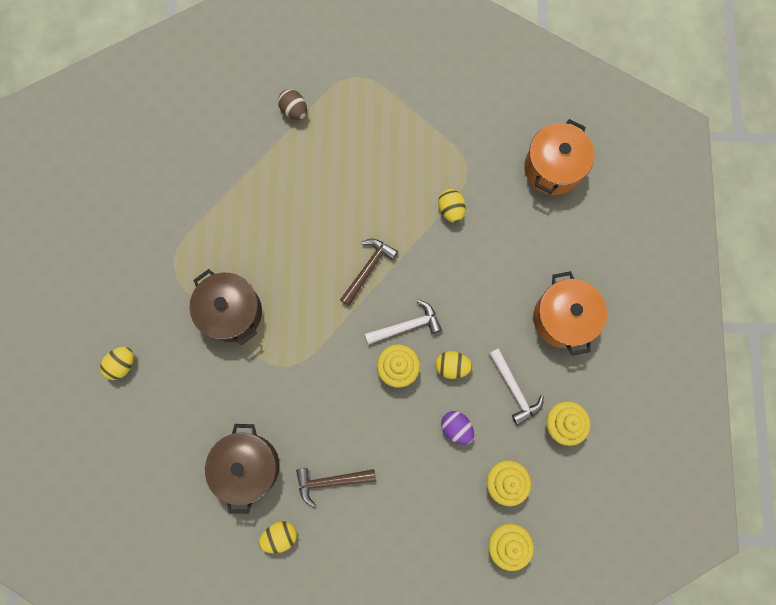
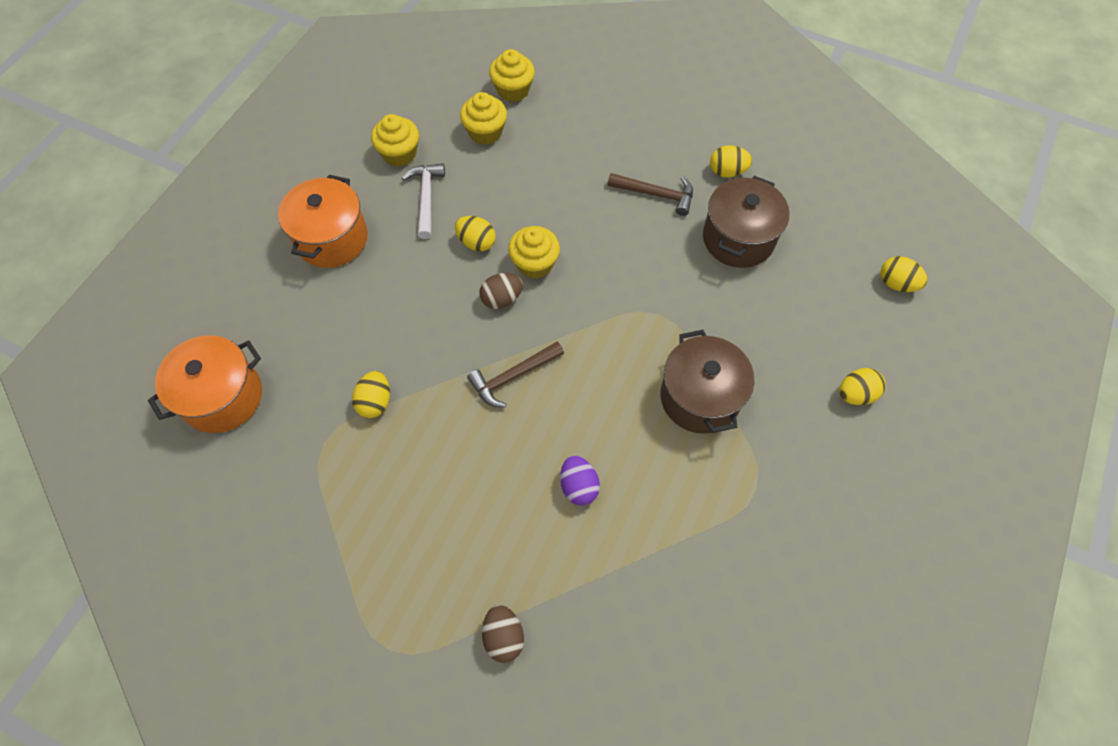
camera: 155 degrees left, 15 degrees down
white hammer [365,300,442,345] -> brown egg [479,273,523,309]
purple egg [441,411,474,445] -> purple egg moved to [560,455,600,506]
none -> yellow egg [881,256,927,292]

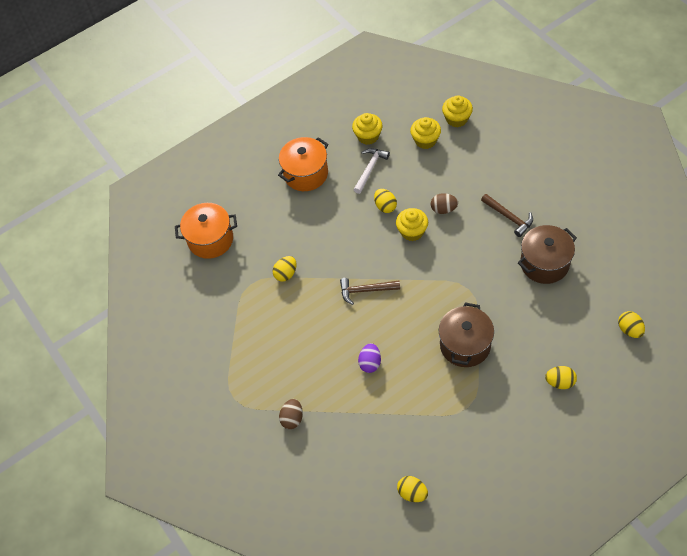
camera: 35 degrees right, 5 degrees down
brown egg [479,273,523,309] -> brown egg moved to [431,193,458,214]
yellow egg [710,145,752,177] -> yellow egg moved to [397,476,428,502]

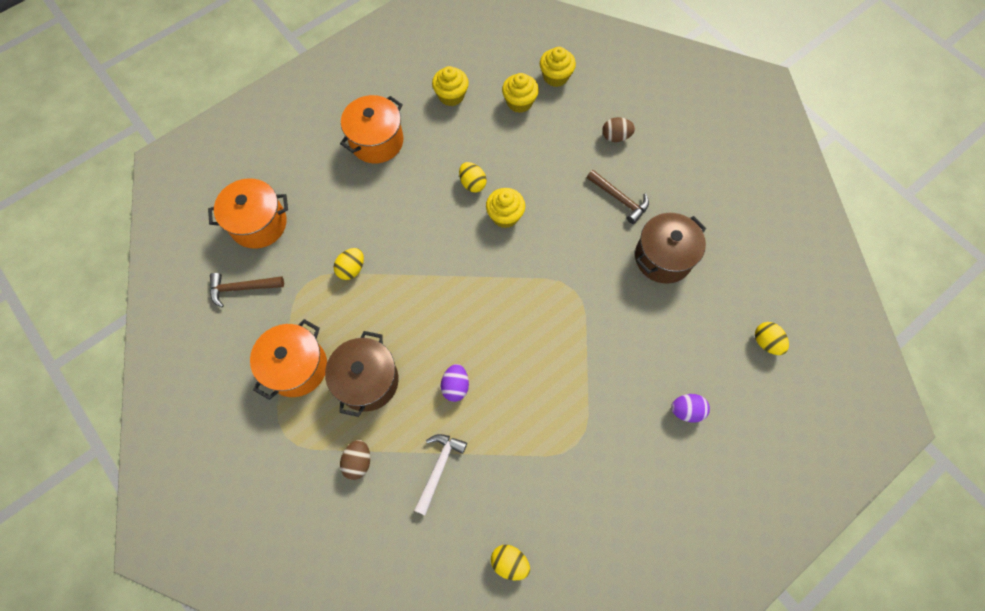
camera: 10 degrees left, 10 degrees up
brown hammer [340,278,400,305] -> brown hammer moved to [210,273,284,308]
white hammer [354,148,390,194] -> white hammer moved to [414,434,467,515]
brown egg [431,193,458,214] -> brown egg moved to [602,117,635,142]
brown pot [439,302,494,367] -> brown pot moved to [325,331,399,417]
yellow egg [545,366,577,389] -> purple egg [671,394,710,423]
none -> orange pot [250,319,327,400]

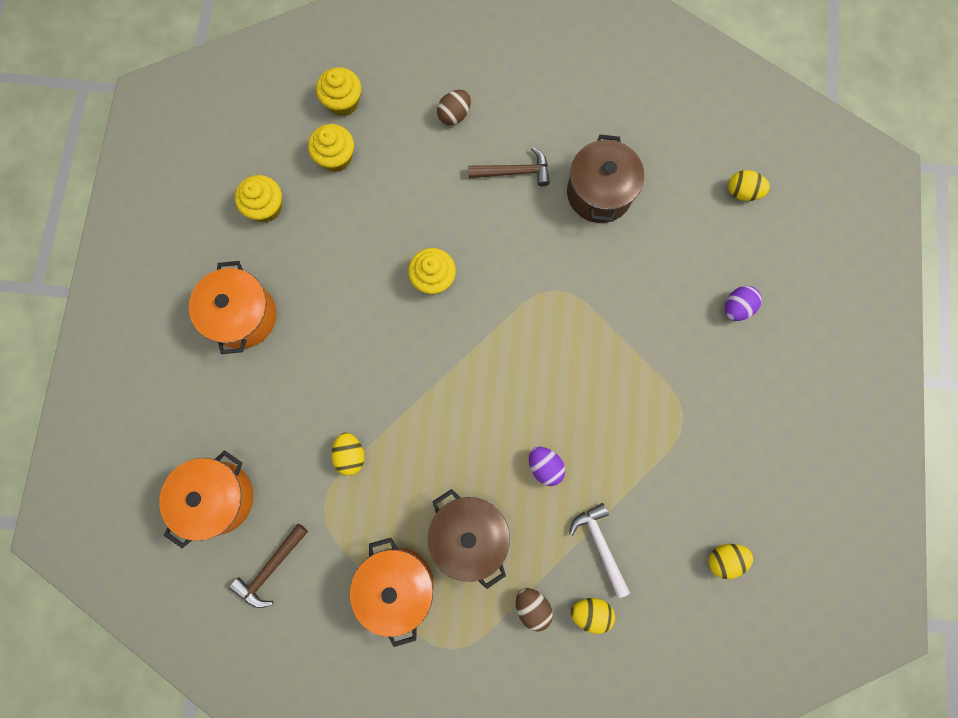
camera: 45 degrees left, 10 degrees up
yellow egg [459,162,487,193] -> yellow egg moved to [571,598,615,634]

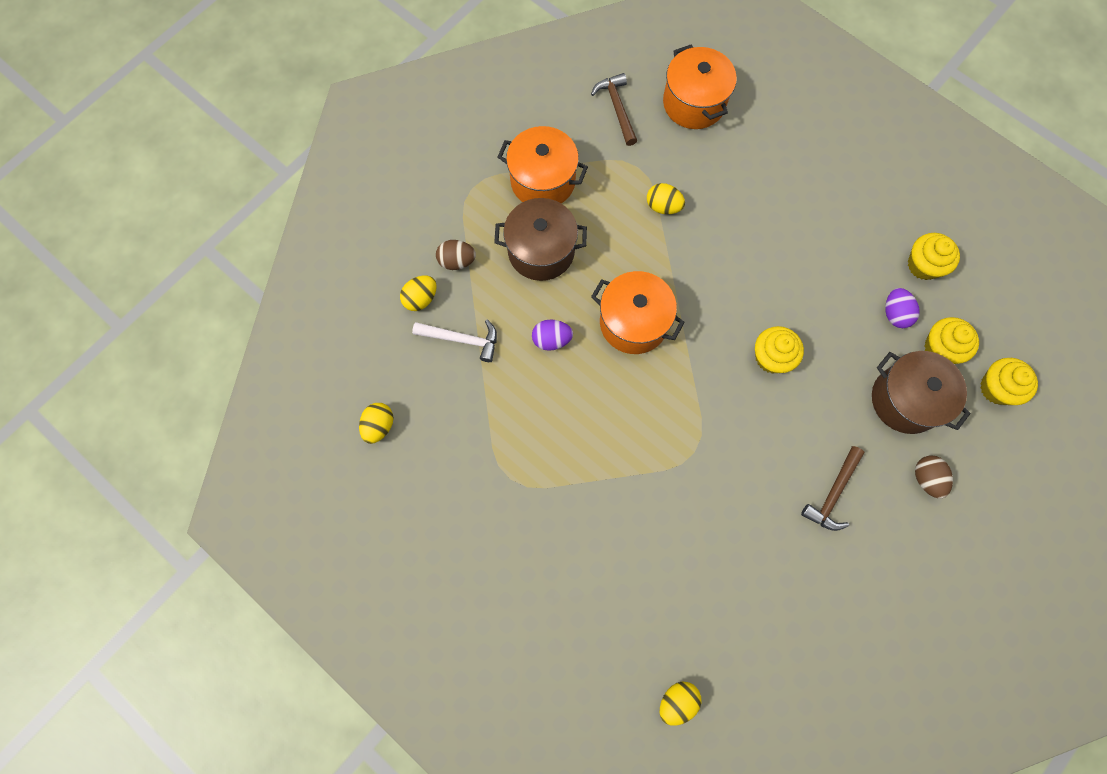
camera: 125 degrees right, 5 degrees down
orange pot [189,261,277,354] -> orange pot moved to [591,271,685,354]
brown pot [567,135,644,223] -> brown pot moved to [872,351,971,434]
purple egg [725,286,762,321] -> purple egg moved to [885,288,920,328]

